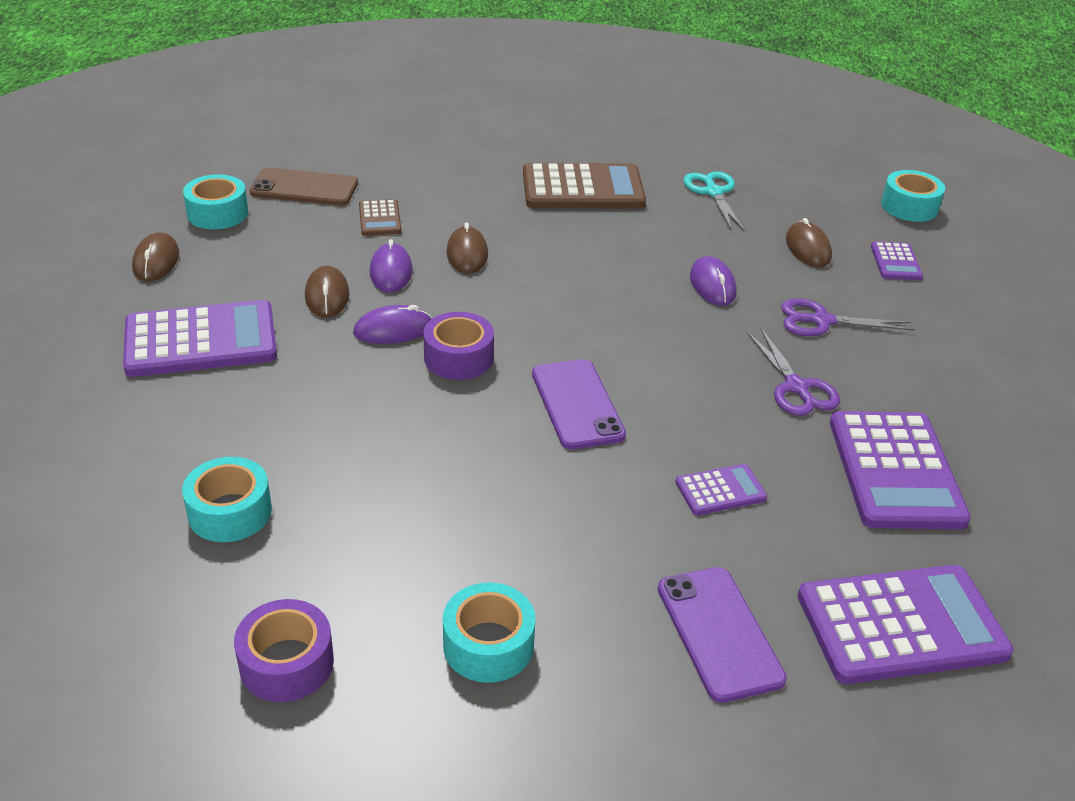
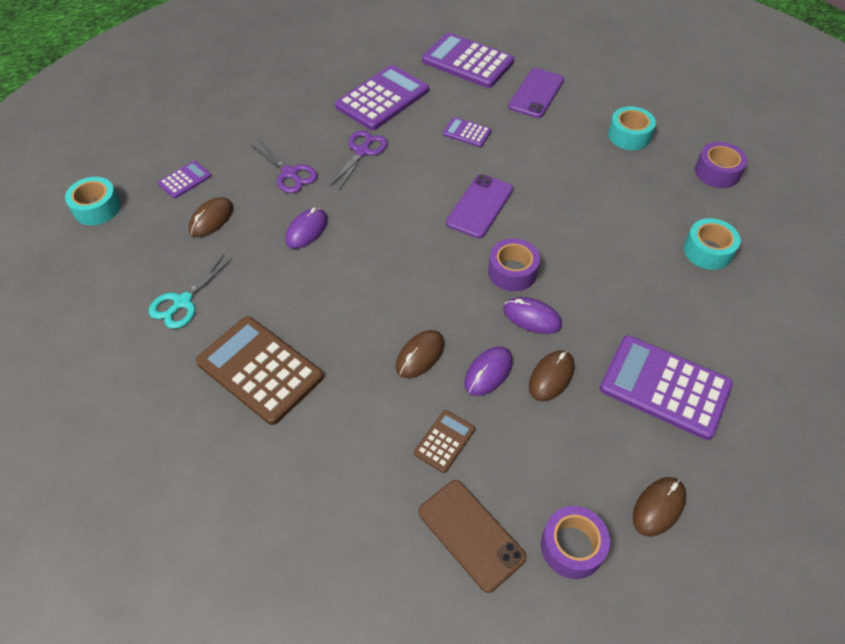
camera: 135 degrees left, 15 degrees up
turquoise tape [183,174,248,229] -> purple tape [541,506,610,579]

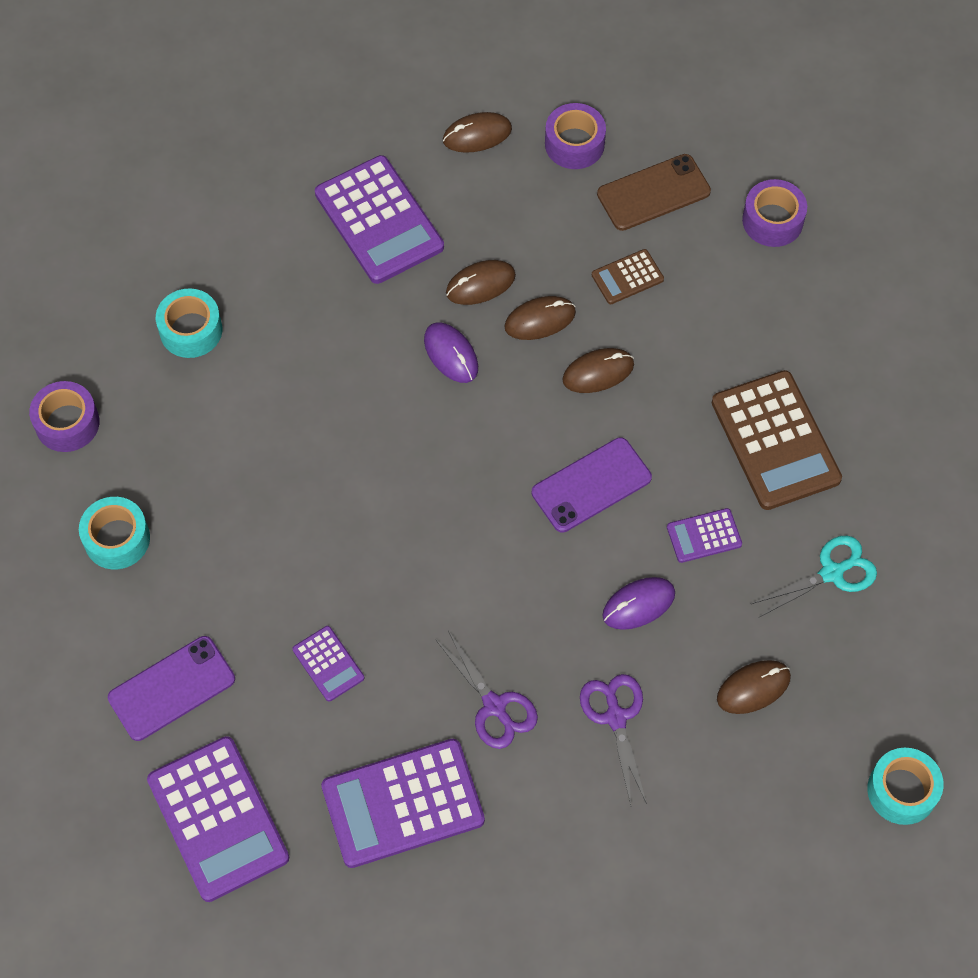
camera: 150 degrees left, 10 degrees up
purple calculator [158,161,211,199] -> purple calculator moved to [667,508,742,563]
purple scissors [330,130,388,190] -> purple scissors turned 90 degrees counterclockwise [435,630,538,749]
brown phone [418,480,526,593] -> brown phone turned 75 degrees clockwise [597,154,711,231]
purple phone [446,174,513,238] -> purple phone moved to [532,437,652,532]
purple mouse [464,347,513,396] -> brown mouse [504,296,576,340]
purple tape [488,239,540,291] -> purple tape moved to [742,179,807,247]

